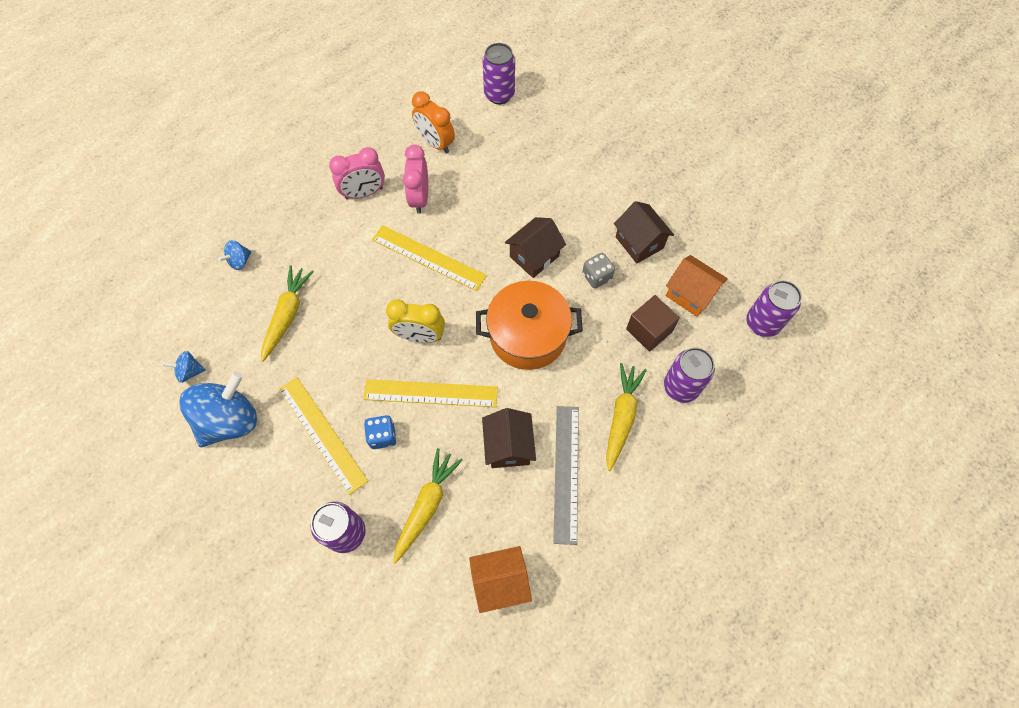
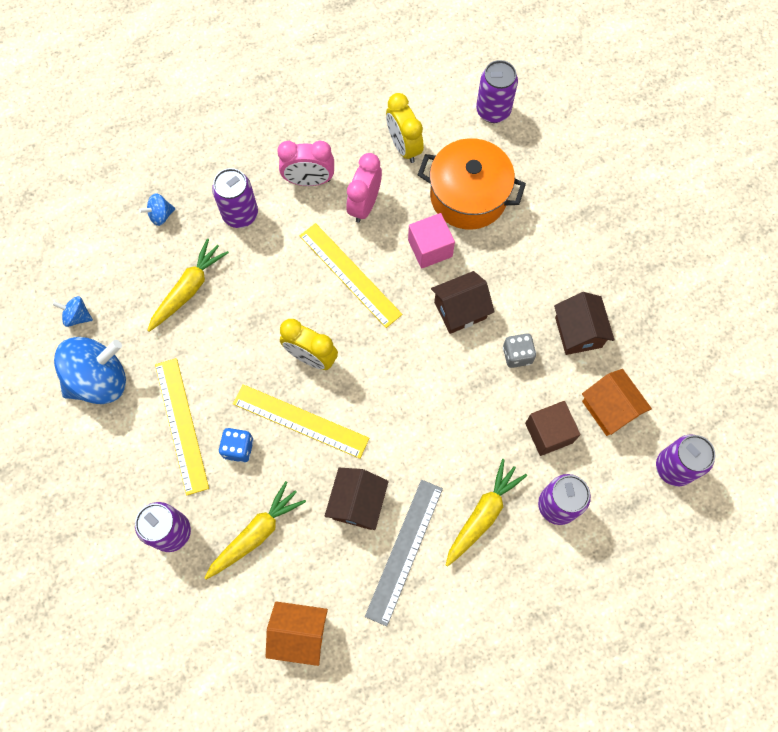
camera: 20 degrees right, 5 degrees up
orange clock [412,91,455,154] -> yellow clock [386,93,424,163]
orange pot [476,281,583,370] -> orange pot moved to [418,138,526,230]
none -> purple can [212,168,258,228]
none -> pink cube [408,213,455,269]

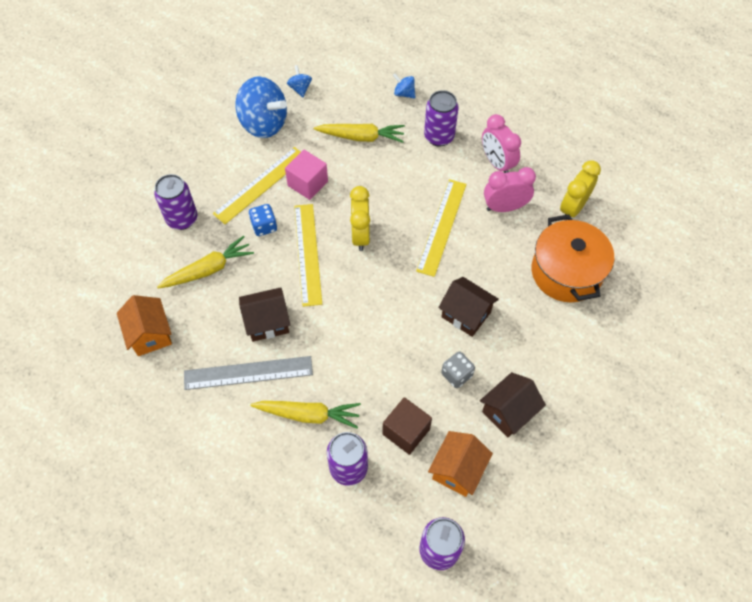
camera: 60 degrees right, 10 degrees down
yellow carrot [205,481,306,580] -> yellow carrot turned 45 degrees counterclockwise [157,236,254,289]
pink cube [408,213,455,269] -> pink cube moved to [285,150,328,200]
purple can [476,60,518,123] -> none

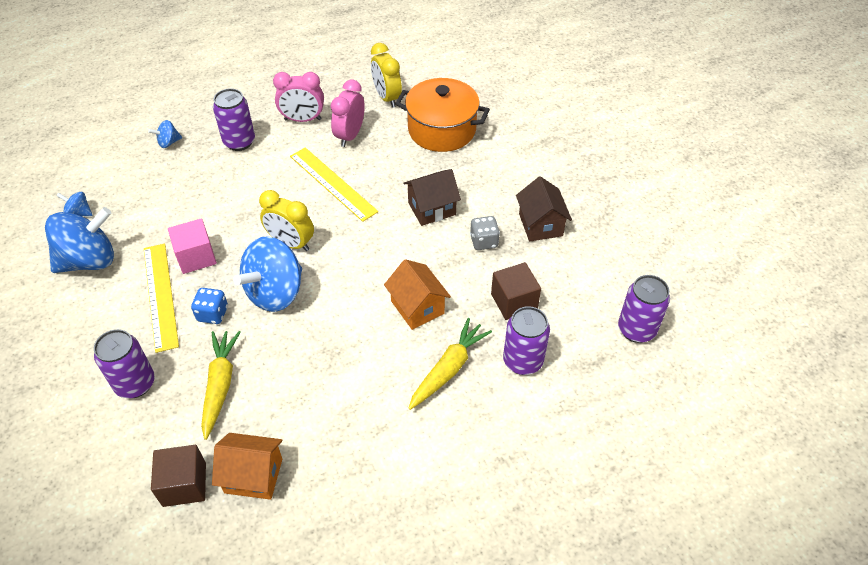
camera: 60 degrees left, 10 degrees down
grey ruler [184,356,313,390] -> none
brown house [239,287,290,342] -> none
yellow ruler [294,204,322,307] -> blue spinning top [233,236,302,312]
yellow carrot [314,124,405,143] -> none
orange house [428,431,493,497] -> orange house moved to [384,259,451,330]
none -> brown cube [151,445,206,507]

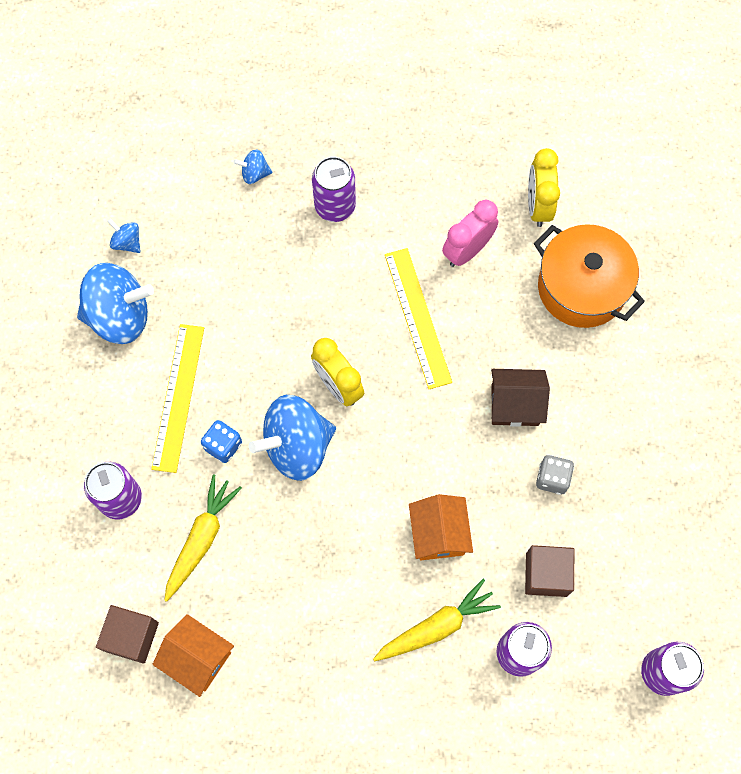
camera: 25 degrees right, 20 degrees up
pink cube [168,218,217,274] -> none
pink clock [273,72,324,122] -> none
brown house [516,176,572,242] -> none

